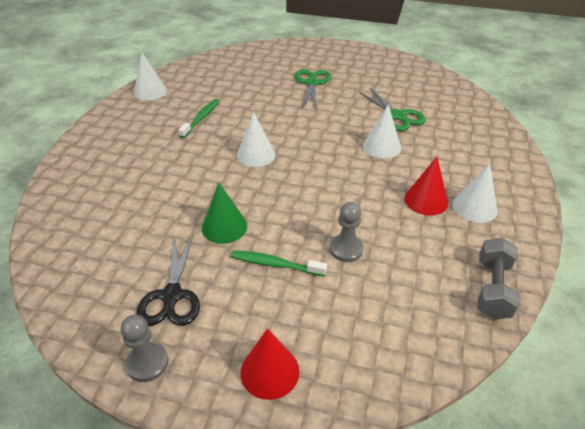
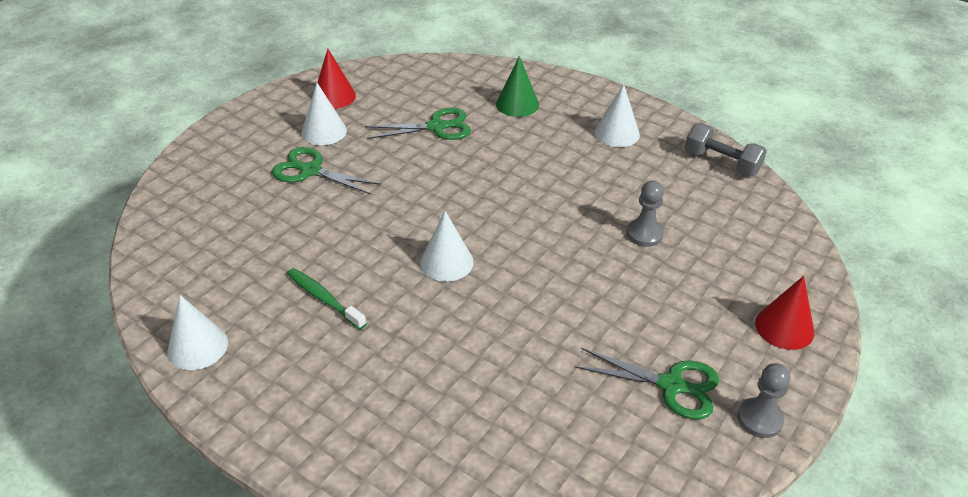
camera: 70 degrees left, 0 degrees up
black scissors [136,235,200,326] -> green scissors [575,348,719,419]
green cone [202,183,247,244] -> green cone moved to [496,56,539,117]
green toothbrush [231,250,327,277] -> none
white cone [363,104,401,158] -> white cone moved to [301,83,347,145]
red cone [404,157,448,216] -> red cone moved to [317,49,356,109]

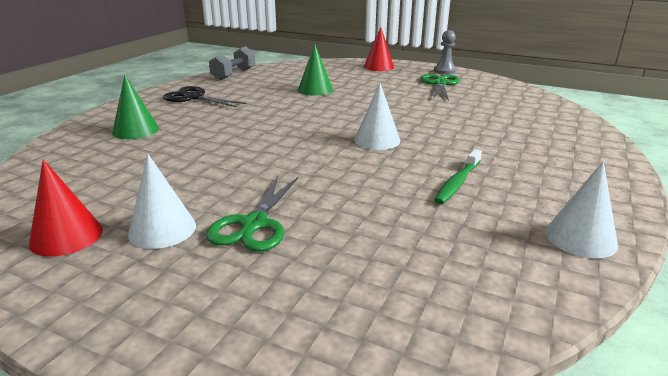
camera: 100 degrees left, 15 degrees down
green scissors [365,108,471,140] -> none
white cone [594,84,640,147] -> black scissors [163,86,246,107]
grey pawn [627,181,664,247] -> green cone [298,44,333,96]

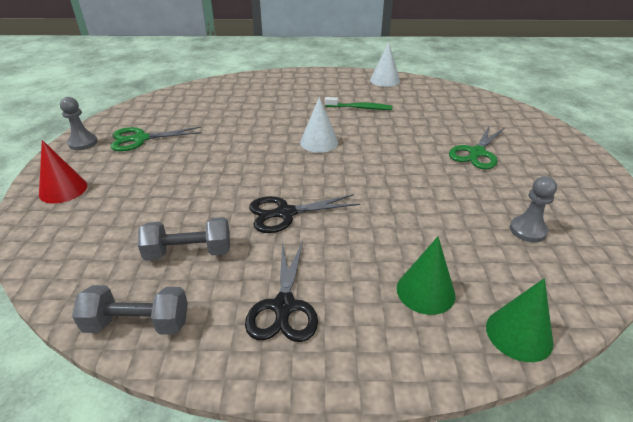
camera: 115 degrees left, 10 degrees up
red cone [29,159,103,257] -> none
white cone [128,154,196,249] -> none
green scissors [206,176,299,252] -> green scissors turned 135 degrees clockwise [449,125,504,169]
green cone [298,44,333,96] -> green cone moved to [486,278,553,362]
none -> grey dumbbell [138,217,230,261]
none -> black scissors [249,194,360,233]
none -> grey pawn [510,176,557,242]

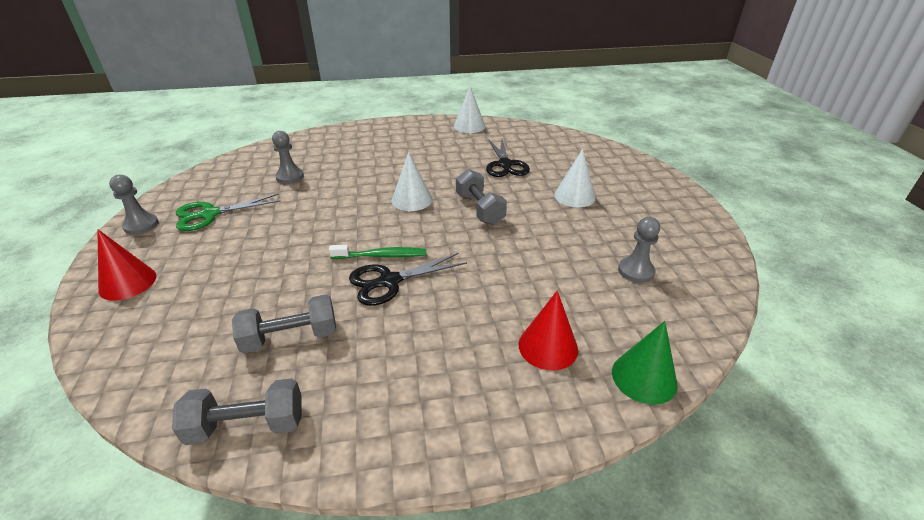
camera: 10 degrees left, 0 degrees up
black scissors [245,241,318,342] -> black scissors moved to [486,139,530,177]
green toothbrush [325,97,392,110] -> green toothbrush moved to [329,245,426,259]
green cone [397,237,455,315] -> red cone [518,291,578,370]
green scissors [449,125,504,169] -> white cone [554,149,595,207]
none -> grey pawn [272,131,304,184]
none -> grey dumbbell [456,169,507,225]

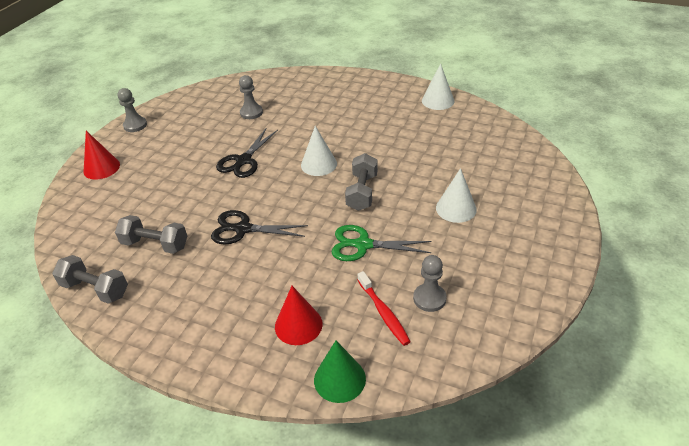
camera: 35 degrees right, 5 degrees up
green scissors [176,194,280,231] -> green scissors moved to [331,225,431,261]
green toothbrush [329,245,426,259] -> none
black scissors [486,139,530,177] -> black scissors moved to [216,129,278,178]
none -> red toothbrush [358,271,411,346]

